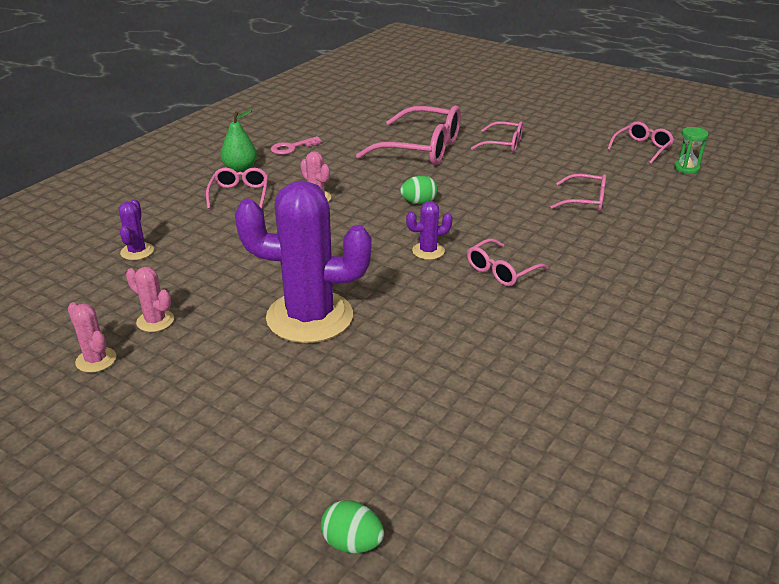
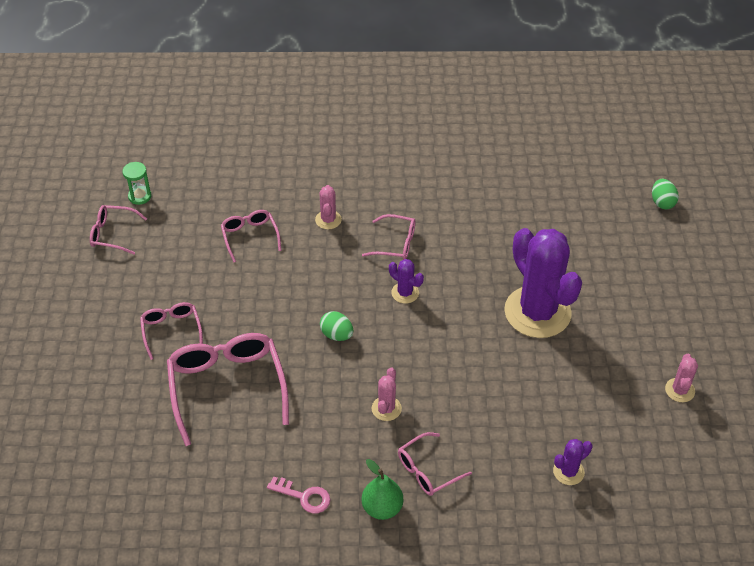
camera: 125 degrees left, 15 degrees up
pink cactus [126,267,174,332] -> pink cactus moved to [315,185,342,229]

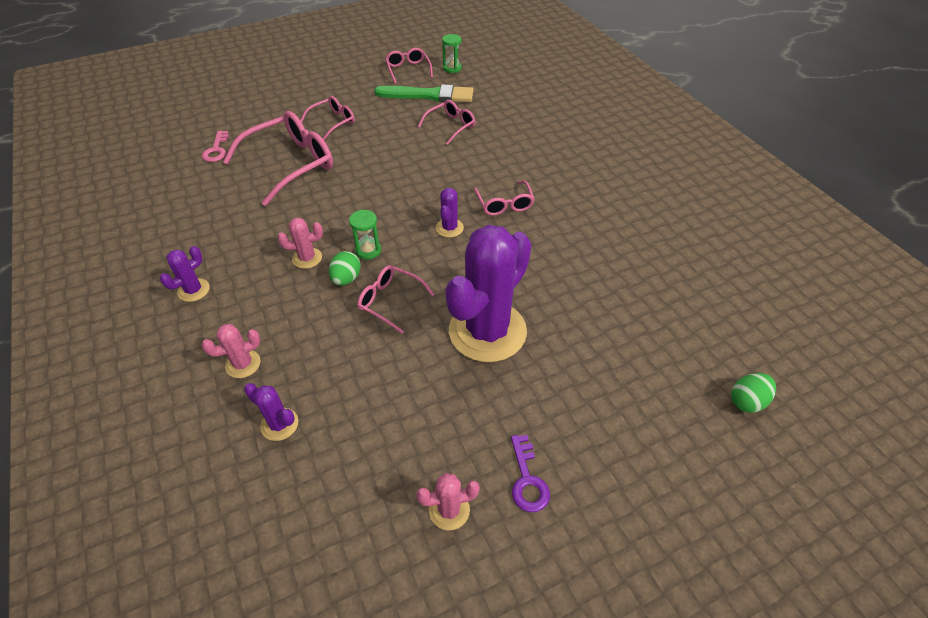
camera: 65 degrees right, 0 degrees up
pink key [267,477,330,513] -> pink key moved to [202,131,229,162]
pink cactus [315,185,342,229] -> pink cactus moved to [202,324,261,378]
green egg [320,311,353,341] -> green egg moved to [329,251,361,286]
green pear [362,459,403,520] -> purple cactus [160,246,210,302]
pink glasses [398,432,472,496] -> pink glasses moved to [357,265,434,334]
none -> green hourglass [349,210,381,260]
none -> green brush [374,84,473,102]
none -> purple key [511,435,550,512]

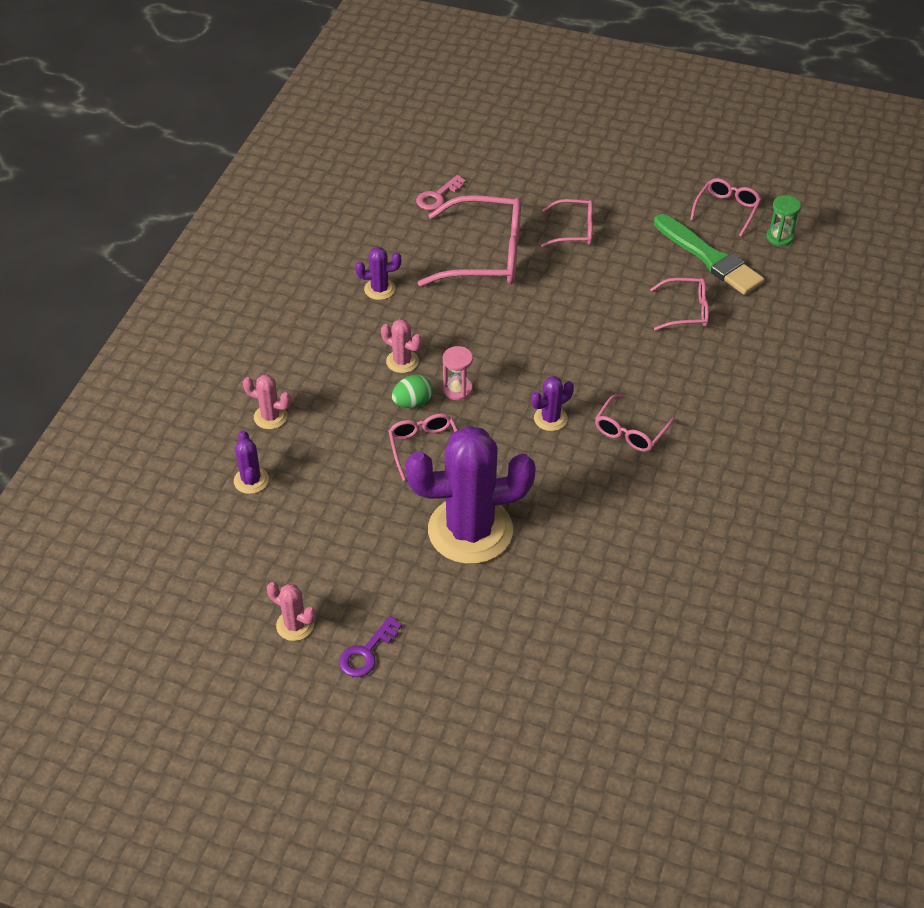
camera: 45 degrees right, 0 degrees up
purple cactus [160,246,210,302] -> purple cactus moved to [355,247,401,300]
green hourglass [349,210,381,260] -> pink hourglass [443,346,473,400]
green egg [731,373,776,413] -> none

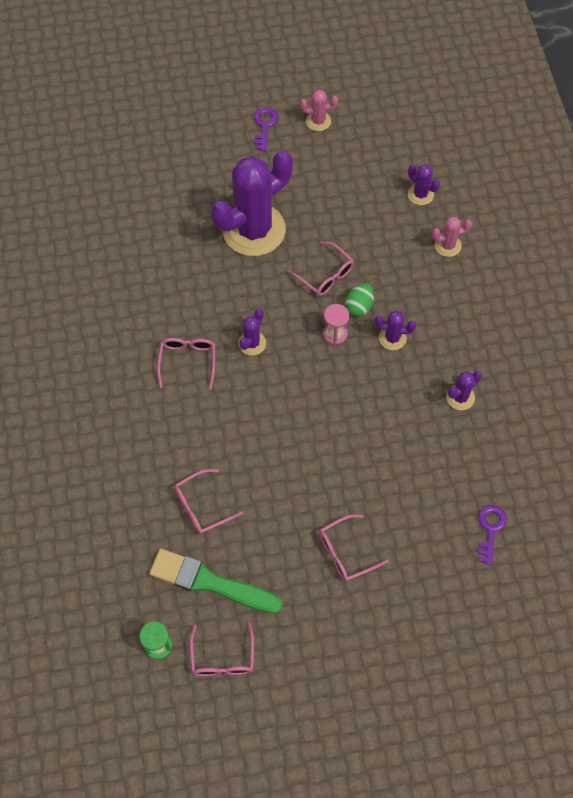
camera: 150 degrees right, 15 degrees up
pink cactus [381,319,422,373] -> purple cactus [375,310,416,350]
pink key [416,175,466,210] -> purple key [478,505,507,565]
pink glasses [418,195,521,286] -> none

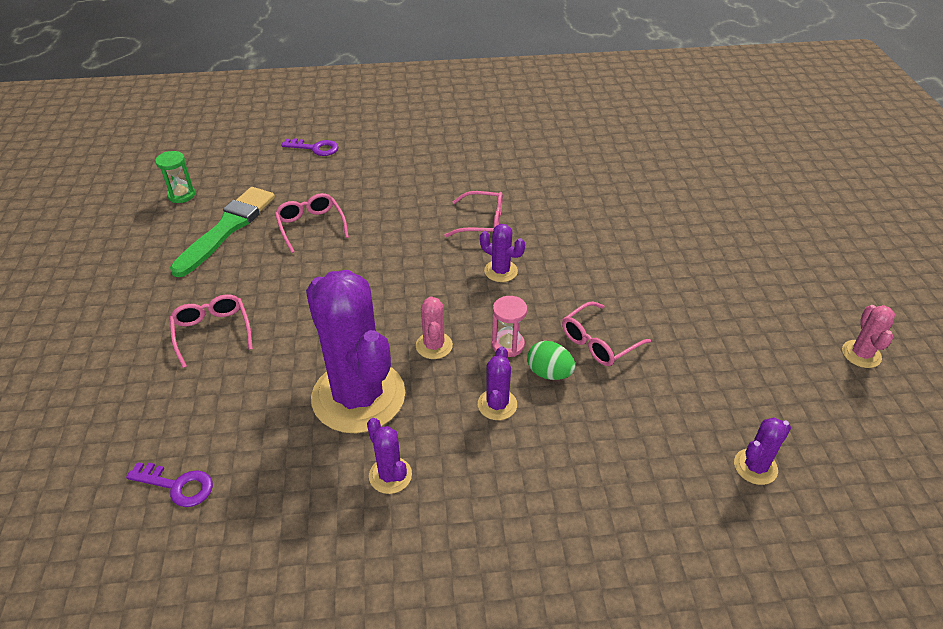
camera: 95 degrees right, 20 degrees down
pink glasses [190,622,254,676] -> none
purple cactus [211,151,293,256] -> purple cactus moved to [306,270,405,433]
purple key [254,107,278,151] -> purple key moved to [281,138,339,156]
pink cactus [432,216,472,257] -> pink cactus moved to [416,296,453,359]

